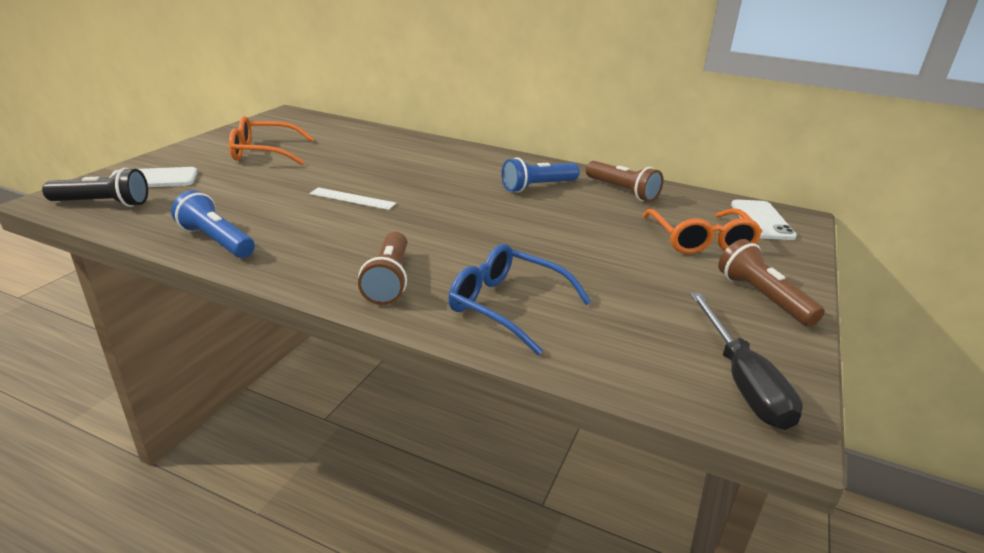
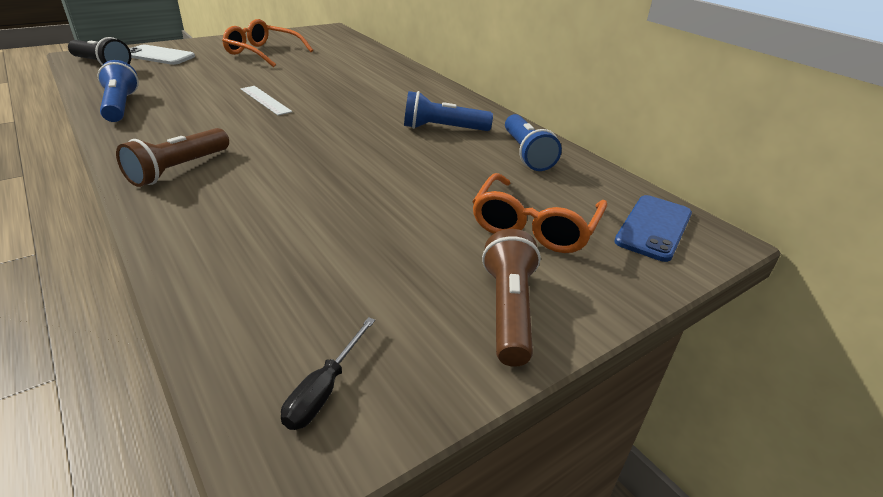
camera: 30 degrees right, 5 degrees up
blue glasses [448,244,592,355] -> none
brown flashlight [586,161,663,202] -> blue flashlight [505,114,562,171]
black screwdriver [690,293,803,430] -> black screwdriver [281,317,375,430], size x0.56
white phone [731,199,797,240] -> blue phone [614,195,692,262]

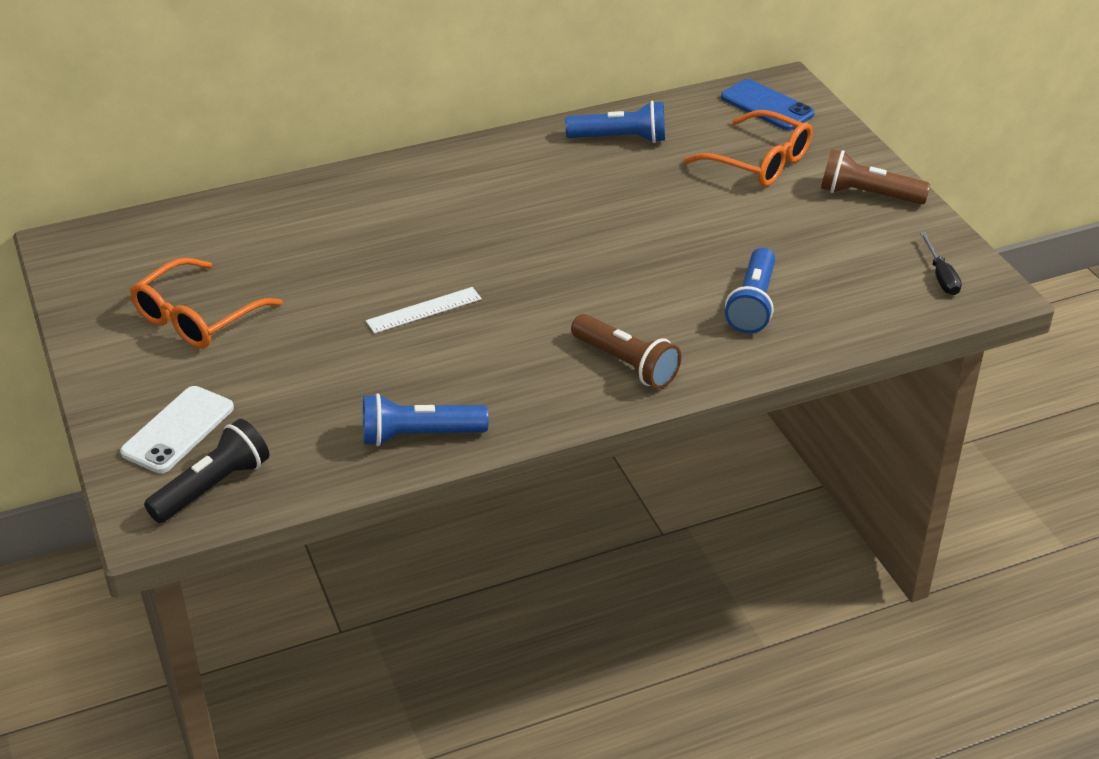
camera: 75 degrees left, 5 degrees up
black screwdriver [281,317,375,430] -> black screwdriver turned 45 degrees clockwise [920,232,962,295]
blue flashlight [404,91,493,131] -> blue flashlight moved to [725,248,775,333]

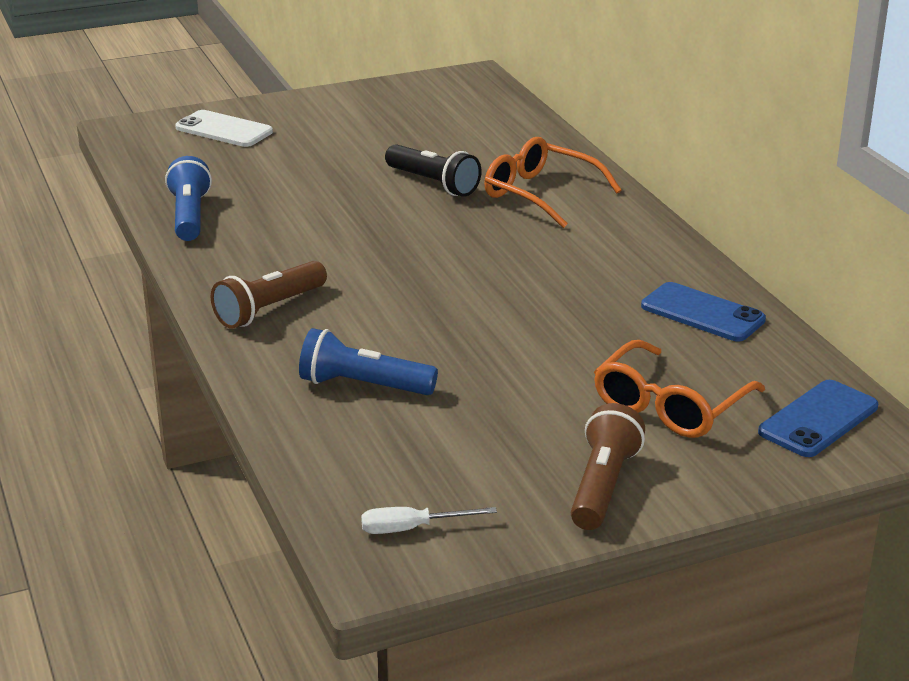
camera: 90 degrees right, 10 degrees down
orange glasses [130,257,283,349] -> orange glasses moved to [484,137,621,228]
black flashlight [144,419,269,523] -> black flashlight moved to [385,144,481,197]
white ruler [366,287,482,333] -> none
blue flashlight [565,101,665,143] -> blue phone [641,282,766,341]
black screwdriver [920,232,962,295] -> white screwdriver [361,507,497,534]

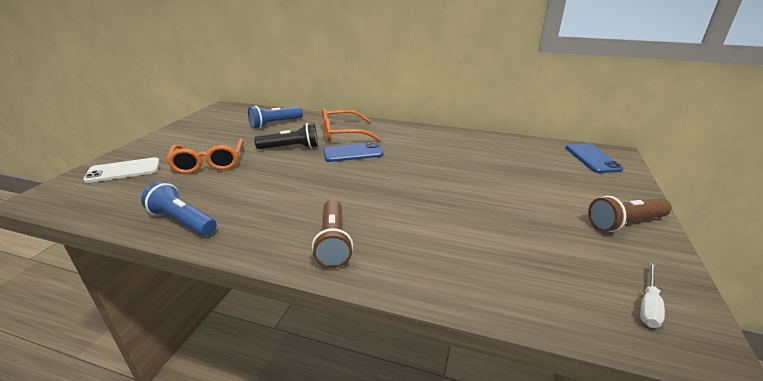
camera: 50 degrees left, 0 degrees up
blue flashlight [299,328,438,395] -> blue flashlight moved to [248,106,303,129]
brown flashlight [571,403,645,530] -> brown flashlight turned 75 degrees counterclockwise [588,196,672,232]
orange glasses [594,340,765,438] -> orange glasses moved to [166,139,244,174]
blue phone [641,282,766,341] -> blue phone moved to [323,142,384,162]

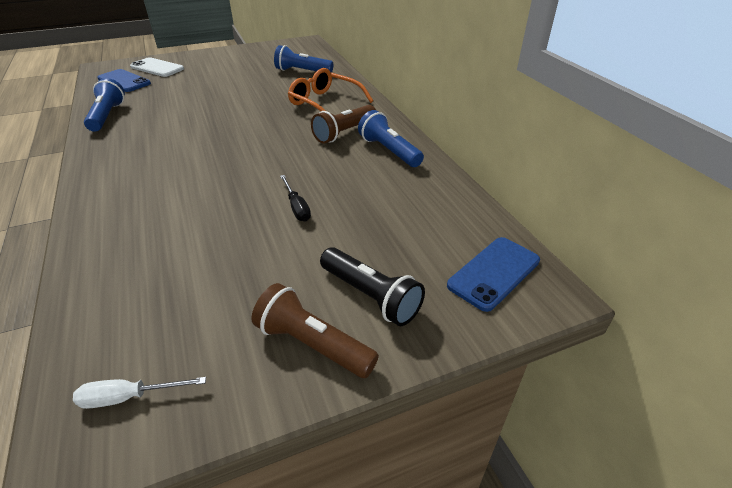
camera: 50 degrees right, 10 degrees up
orange glasses [166,139,244,174] -> none
black flashlight [254,123,318,149] -> black flashlight moved to [320,247,425,326]
brown flashlight [312,200,353,268] -> brown flashlight moved to [311,105,376,144]
blue phone [323,142,384,162] -> blue phone moved to [97,69,151,92]
none -> black screwdriver [280,175,311,222]
none -> blue flashlight [358,110,424,167]

